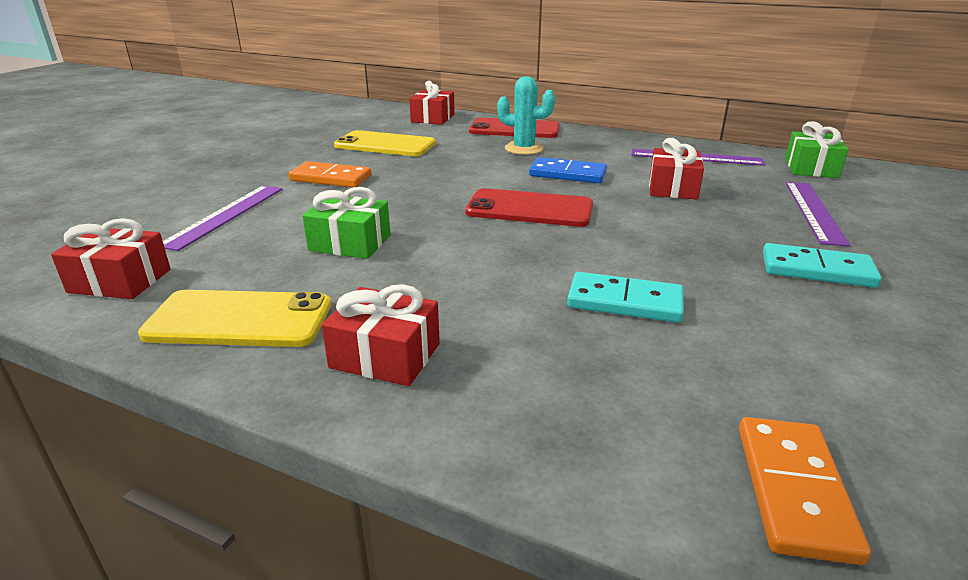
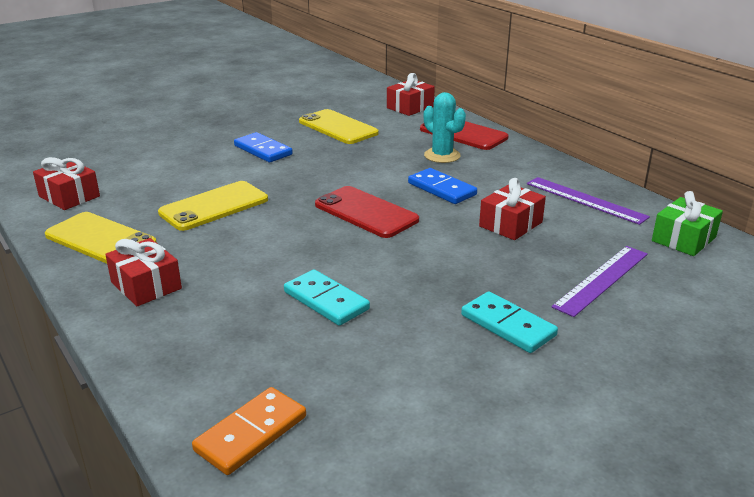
camera: 30 degrees right, 0 degrees up
purple ruler [163,185,283,251] -> none
orange domino [289,161,371,187] -> blue domino [234,132,293,162]
green gift [302,187,391,259] -> yellow phone [158,181,268,231]

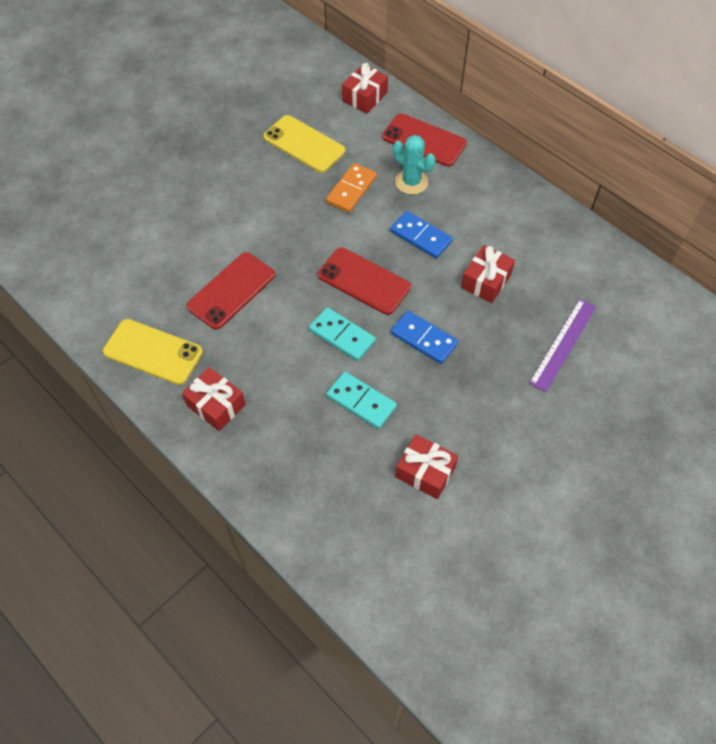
camera: 10 degrees left, 30 degrees up
red gift [33,157,100,210] -> red gift moved to [395,434,458,499]
yellow phone [158,181,268,231] -> red phone [186,252,275,330]
orange domino [192,387,306,475] -> orange domino moved to [326,163,377,213]
blue domino [234,132,293,162] -> blue domino moved to [391,310,458,364]
turquoise domino [461,291,558,353] -> turquoise domino moved to [309,307,376,361]
purple ruler [527,177,650,225] -> none
green gift [652,191,723,256] -> none

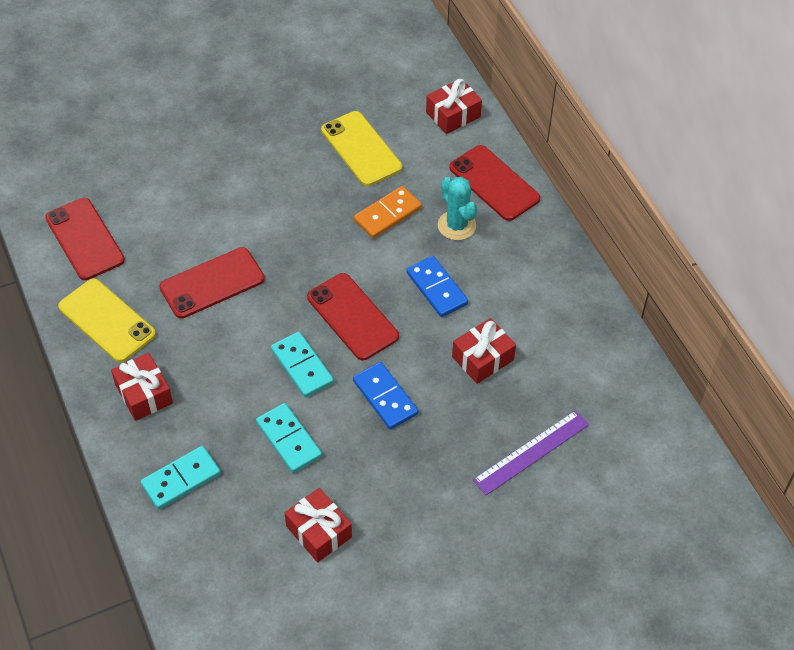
camera: 20 degrees right, 5 degrees down
none -> red phone [45,198,125,280]
none -> turquoise domino [141,446,221,509]

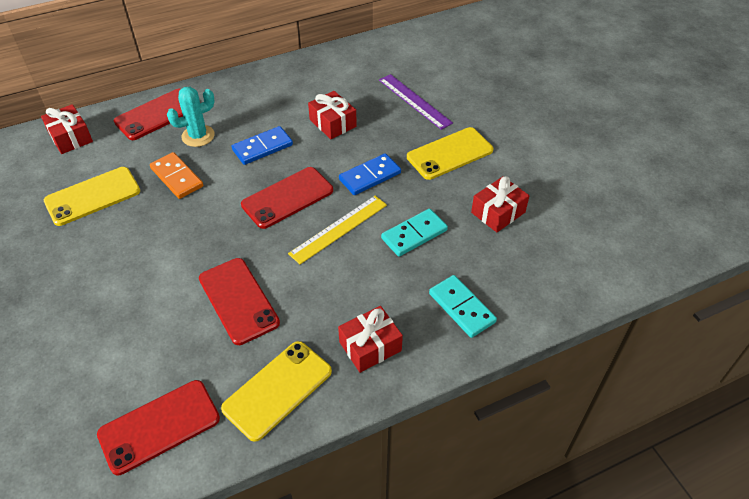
camera: 90 degrees left, 5 degrees down
turquoise domino [271,332,334,398] -> yellow ruler [288,196,387,265]
none -> yellow phone [407,127,493,180]

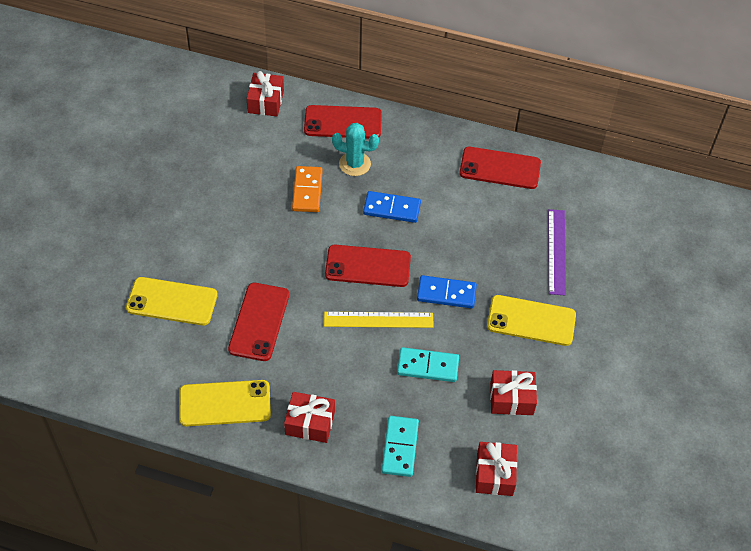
camera: 40 degrees right, 5 degrees up
yellow phone [44,167,140,226] -> yellow phone moved to [126,277,218,326]
red phone [97,380,220,475] -> red phone moved to [460,147,541,189]
red gift [308,91,357,139] -> red gift moved to [476,442,517,496]

